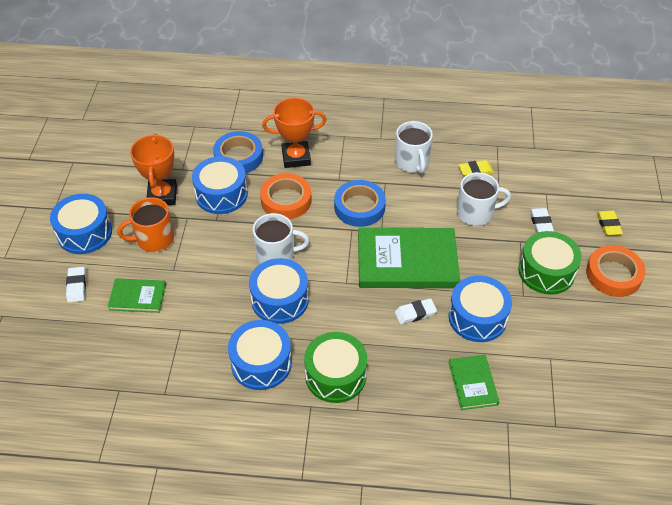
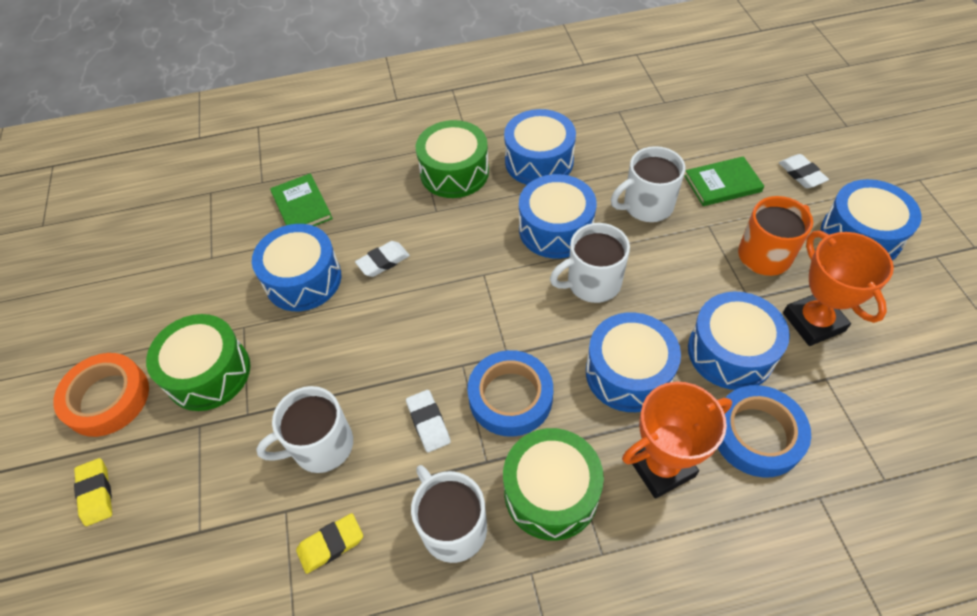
camera: 165 degrees right, 5 degrees up
orange tape [260,173,312,219] -> blue drum [586,313,681,412]
green book [358,228,460,288] -> none
white eraser [530,208,554,233] -> white eraser moved to [406,390,451,452]
none -> green drum [503,428,604,541]
none -> white mug [611,146,685,222]

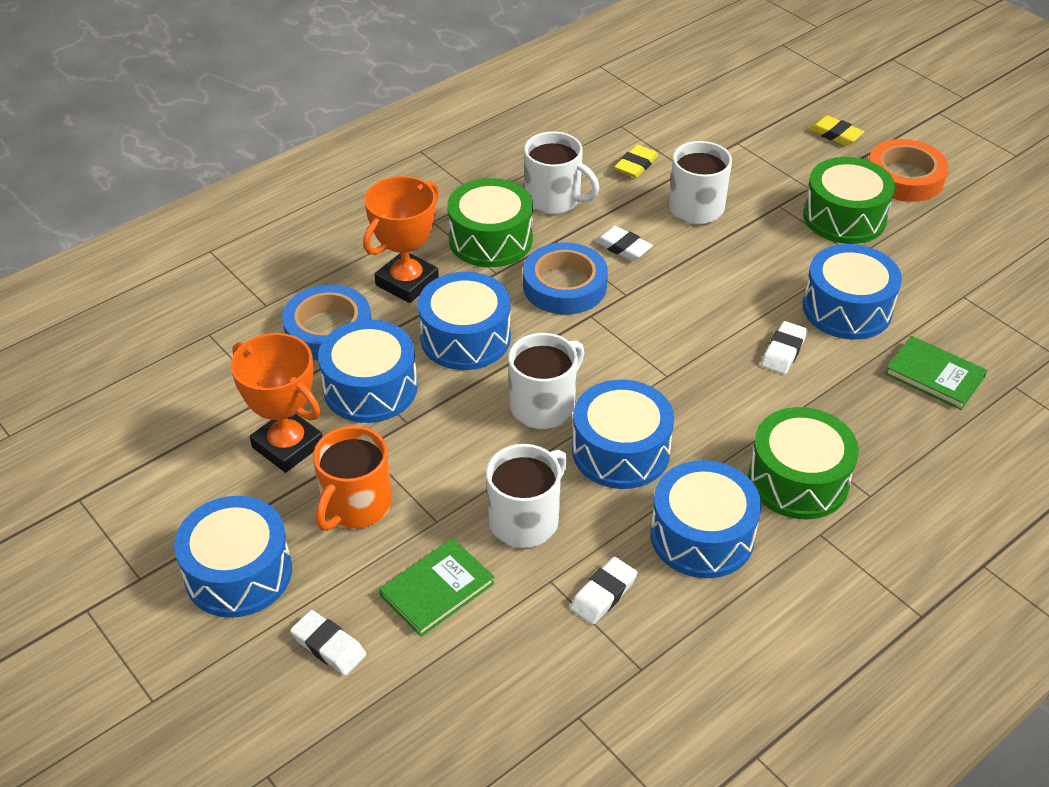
camera: 150 degrees right, 10 degrees down
none -> white eraser [570,557,638,625]

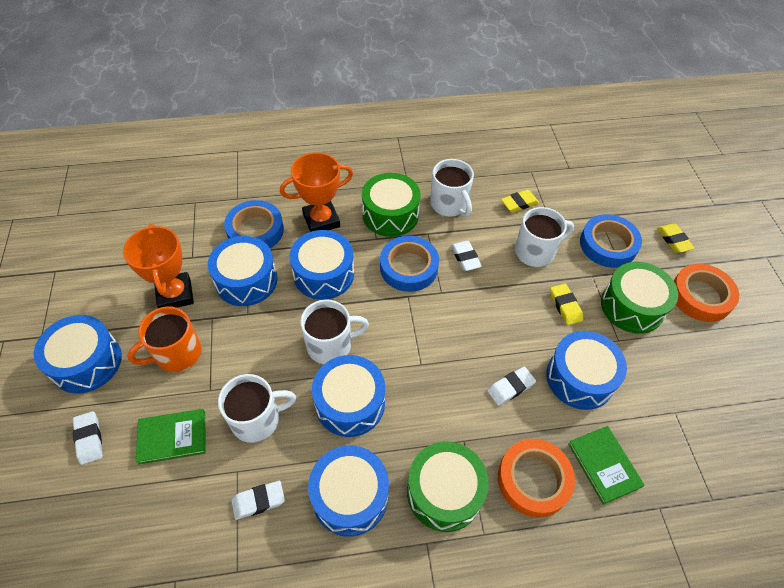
camera: 30 degrees right, 10 degrees up
none -> orange tape [498,439,575,518]
none -> yellow eraser [550,284,583,325]
none -> blue tape [580,214,642,268]

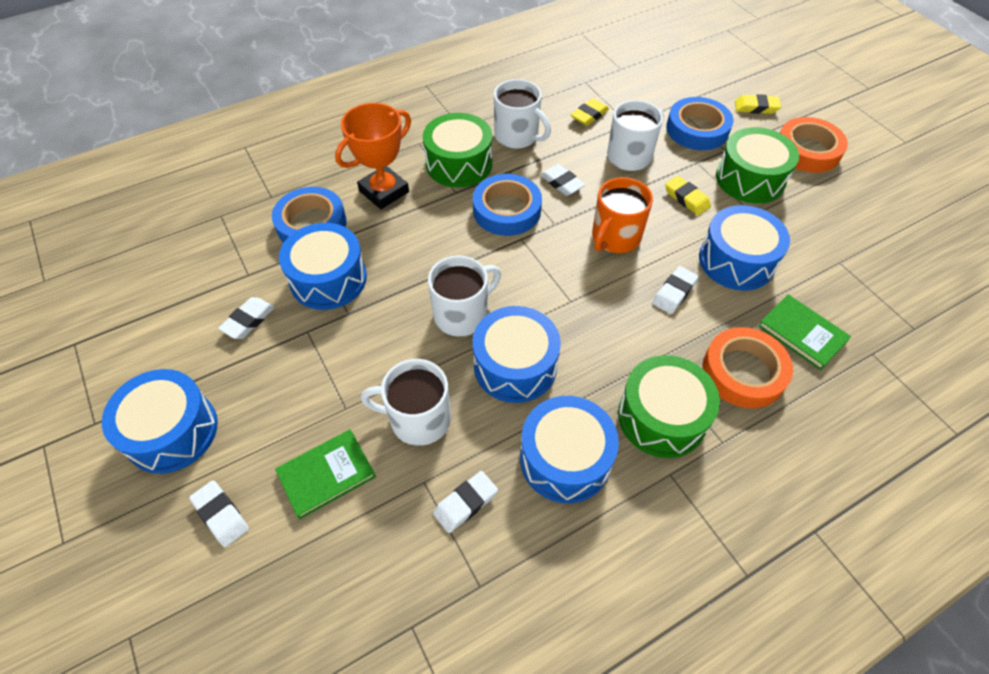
camera: 20 degrees left, 0 degrees up
orange trophy [123,224,194,308] -> white eraser [218,297,275,339]
orange mug [127,306,202,372] -> orange mug moved to [592,177,653,253]
white mug [218,374,296,443] -> white mug turned 135 degrees counterclockwise [361,359,451,446]
blue drum [289,230,354,300] -> none
yellow eraser [657,224,695,253] -> yellow eraser turned 45 degrees counterclockwise [735,94,781,114]

